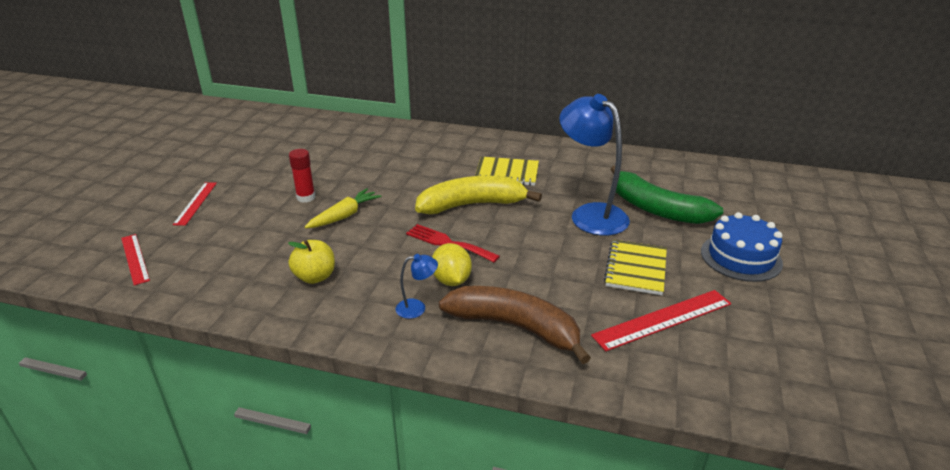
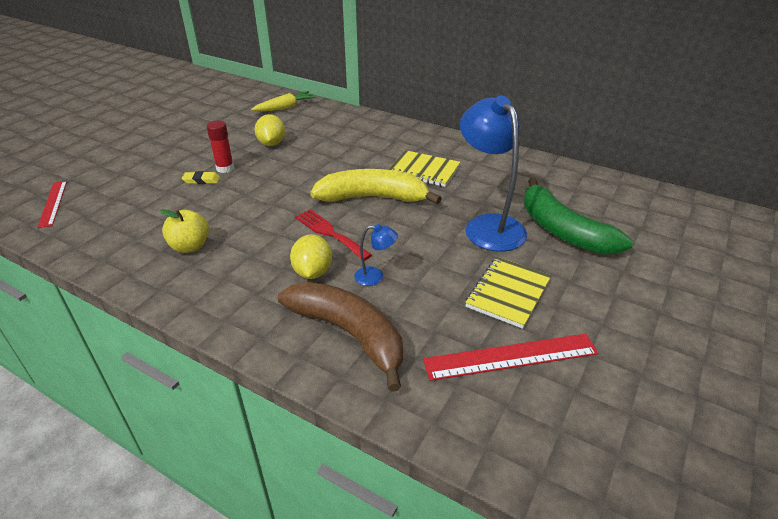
camera: 15 degrees right, 5 degrees up
red ruler [173,182,217,226] -> none
yellow carrot [305,188,382,228] -> yellow carrot moved to [251,91,316,111]
blue lamp [396,254,438,319] -> blue lamp moved to [354,224,398,286]
blue cake [701,212,783,282] -> none
none -> yellow eraser [182,171,220,184]
none -> yellow lemon [255,114,285,146]

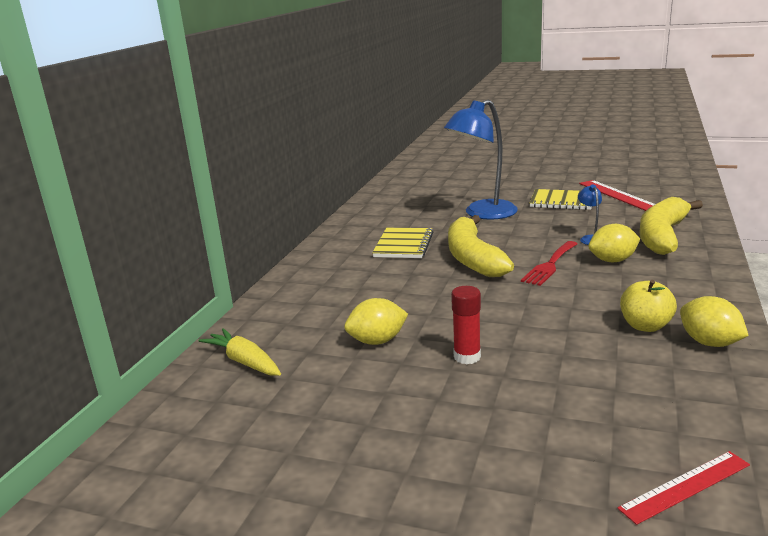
camera: 100 degrees left, 15 degrees down
yellow eraser [182,171,220,184] -> none
brown banana [278,282,403,392] -> yellow banana [640,197,703,255]
green banana [524,177,633,255] -> none
none -> yellow lemon [680,296,749,347]

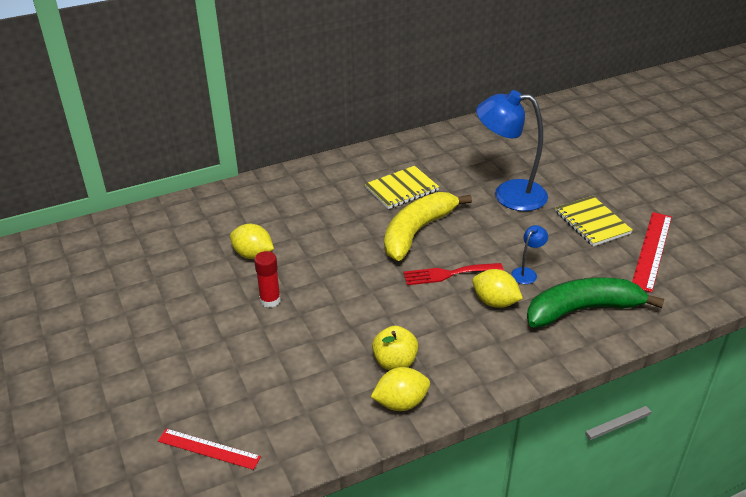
camera: 45 degrees right, 15 degrees up
yellow carrot [199,328,281,376] -> none
yellow banana [640,197,703,255] -> green banana [527,277,664,328]
yellow lemon [680,296,749,347] -> yellow lemon turned 60 degrees clockwise [371,367,430,411]

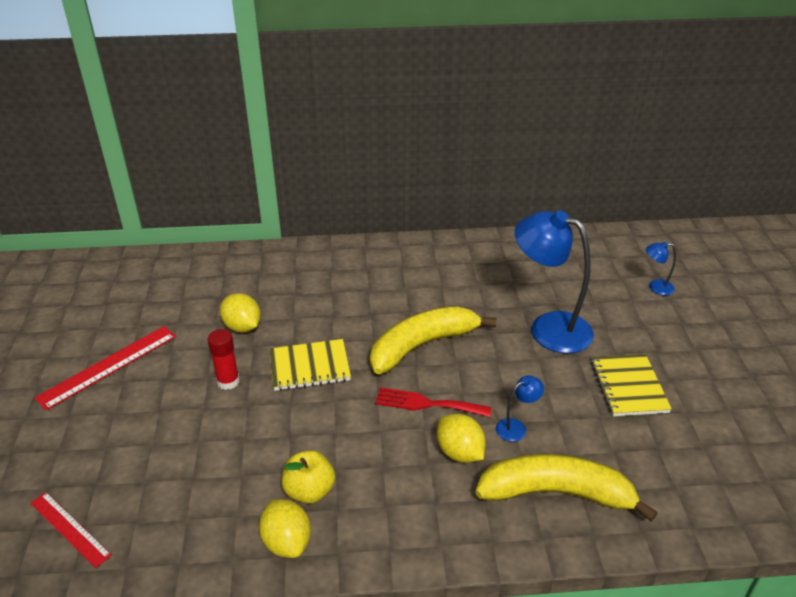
camera: 20 degrees right, 0 degrees up
yellow notebook [365,166,439,209] -> yellow notebook moved to [269,339,351,391]
yellow lemon [371,367,430,411] -> yellow lemon turned 60 degrees clockwise [259,499,311,558]
green banana [527,277,664,328] -> yellow banana [475,454,657,522]
red ruler [632,212,672,293] -> red ruler moved to [35,326,176,410]
none -> blue lamp [646,242,676,295]

